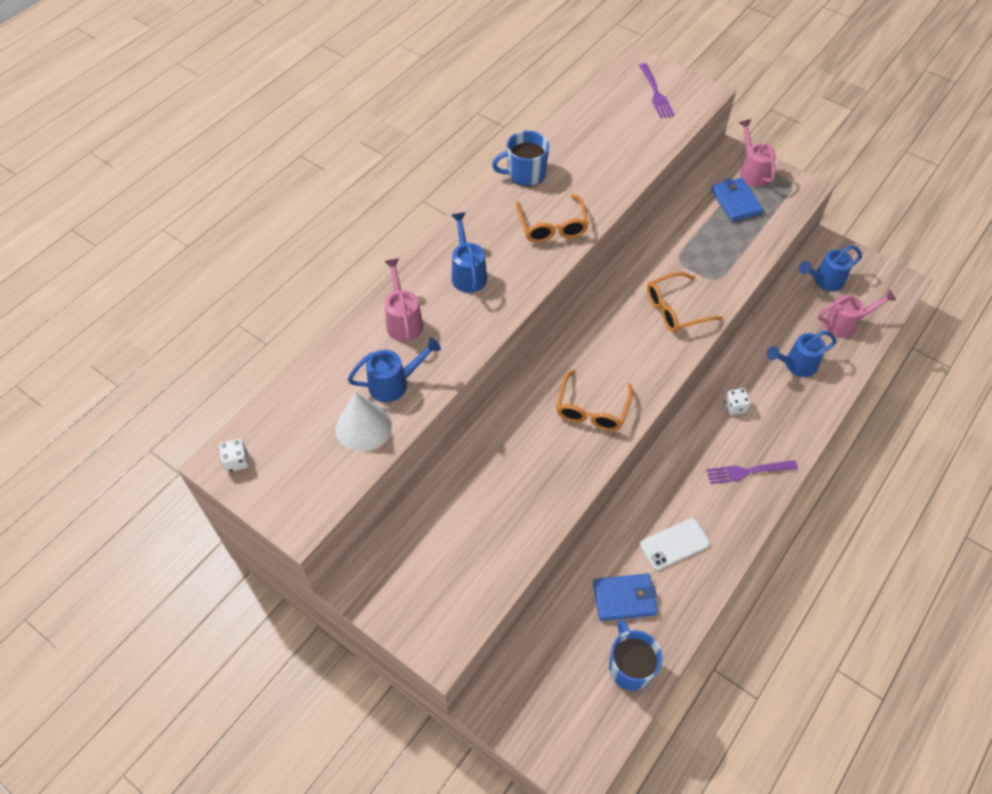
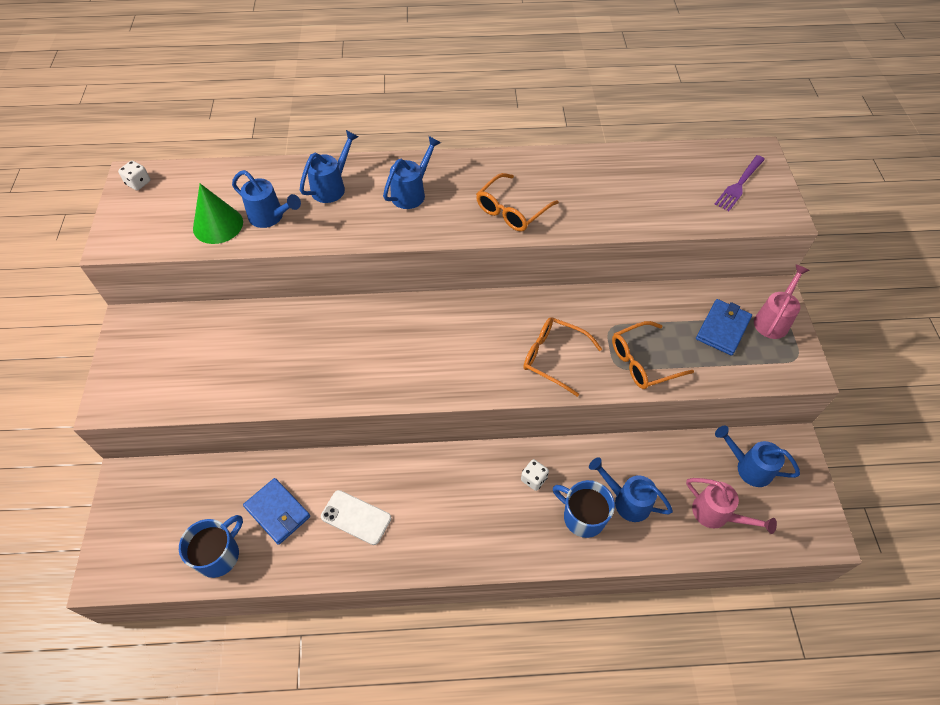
camera: 50 degrees right, 0 degrees up
white cone [336,392,392,452] -> green cone [193,184,243,244]
pink watering can [384,258,423,341] -> blue watering can [300,130,359,203]
blue mug [492,131,549,187] -> blue mug moved to [553,480,615,538]
orange glasses [556,369,633,431] -> orange glasses moved to [612,321,694,389]
purple fork [707,461,798,484] -> none

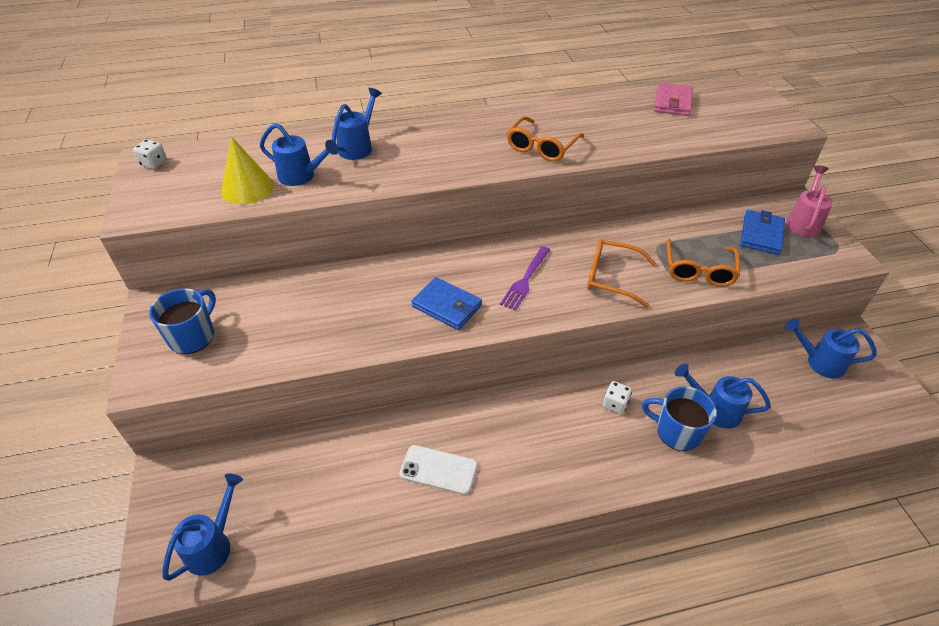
camera: 10 degrees left, 10 degrees down
blue mug [179,515,243,578] -> blue mug moved to [149,288,216,354]
green cone [193,184,243,244] -> yellow cone [221,136,274,205]
blue wallet [243,478,310,545] -> blue wallet moved to [411,277,482,330]
blue watering can [383,136,441,209] -> blue watering can moved to [163,473,243,581]
orange glasses [612,321,694,389] -> orange glasses turned 45 degrees counterclockwise [666,239,740,287]
pink watering can [686,478,777,534] -> none
purple fork [715,155,765,211] -> purple fork moved to [500,246,550,311]
none -> pink wallet [654,82,693,116]

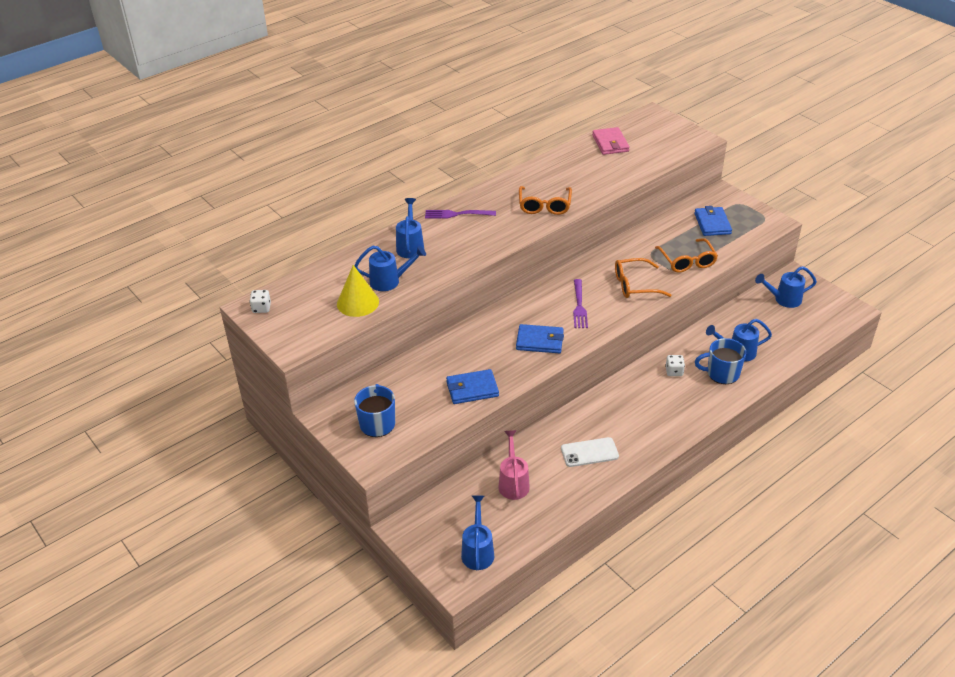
camera: 25 degrees left, 5 degrees down
pink watering can [786,165,833,237] -> pink watering can moved to [499,430,530,500]
none -> purple fork [425,210,496,218]
none -> blue wallet [446,369,499,404]

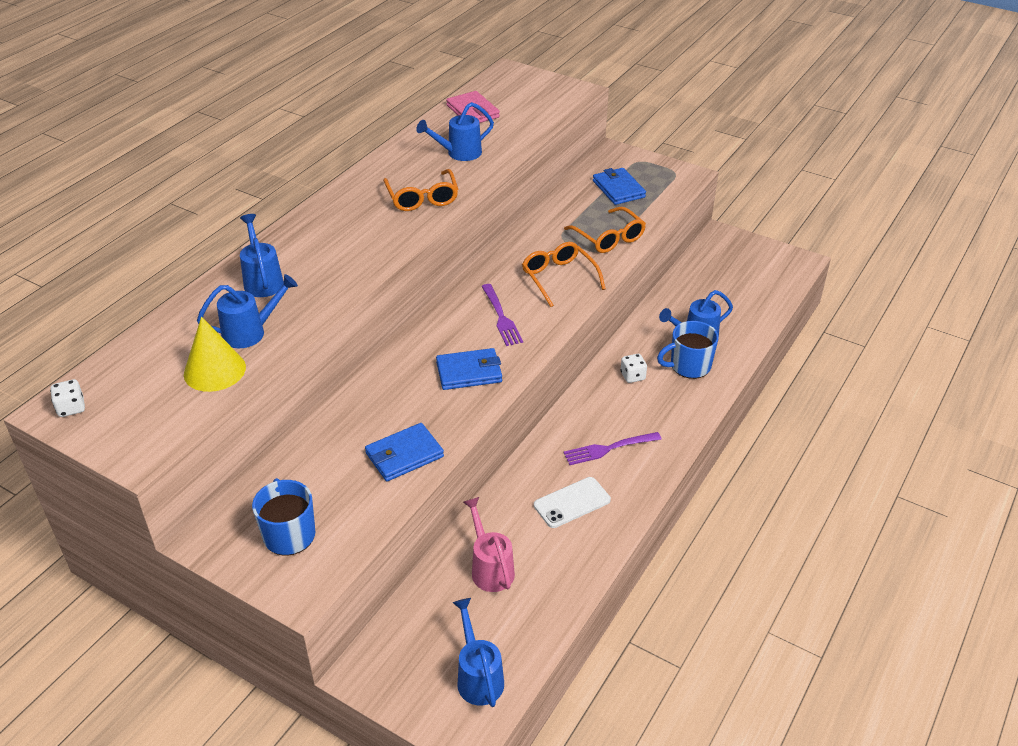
camera: 20 degrees left, 0 degrees up
purple fork [425,210,496,218] -> purple fork moved to [563,432,662,465]
orange glasses [615,258,671,298] -> orange glasses turned 90 degrees clockwise [522,242,606,307]
blue watering can [755,266,817,308] -> blue watering can moved to [416,102,494,161]

